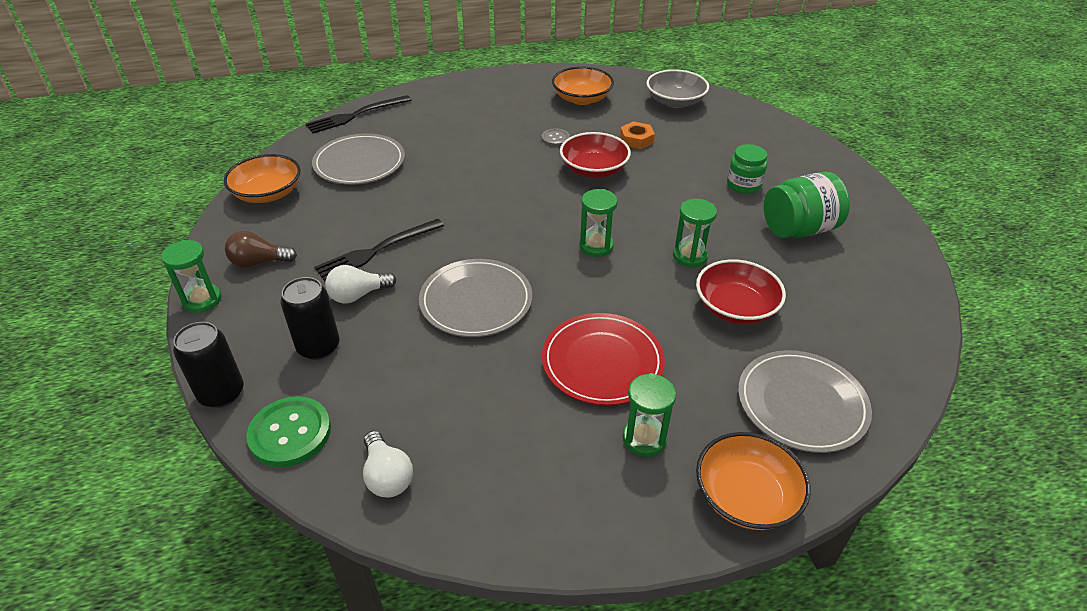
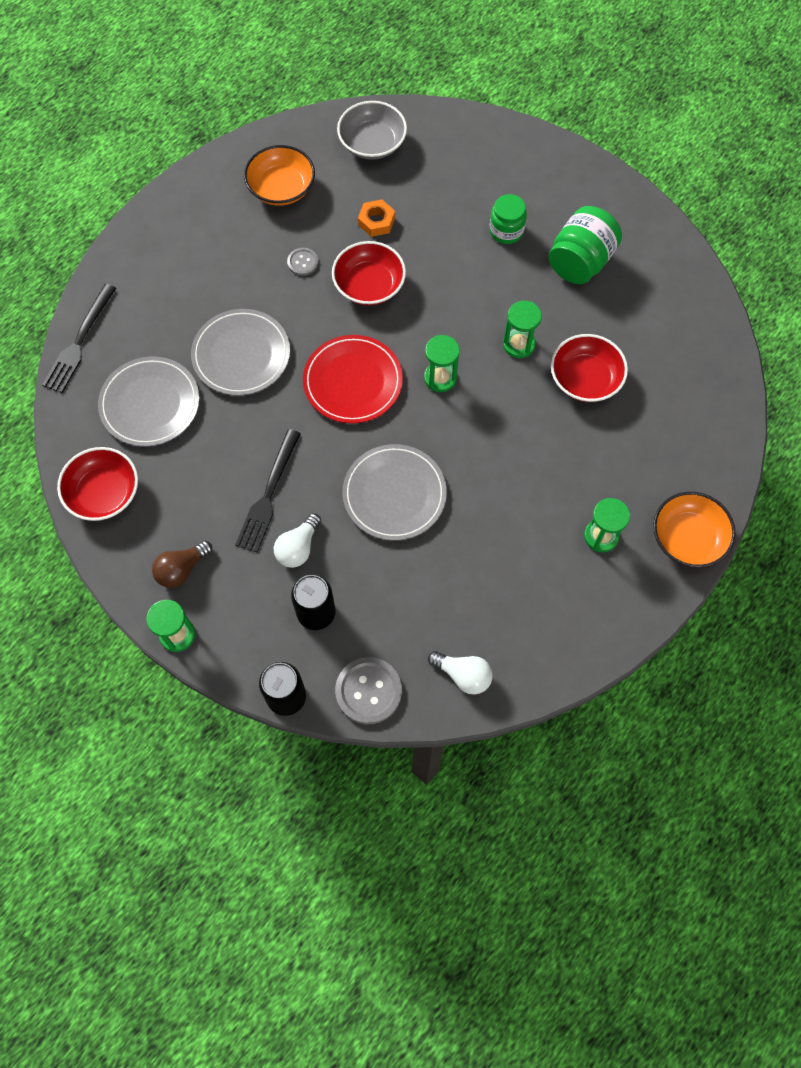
camera: 35 degrees left, 25 degrees up
orange bowl [224,154,300,203] -> red bowl [57,447,138,521]
green button [246,396,331,467] -> grey button [335,657,402,724]
red plate [542,313,665,406] -> red plate moved to [303,335,403,423]
grey plate [738,350,872,453] -> grey plate moved to [191,309,290,396]

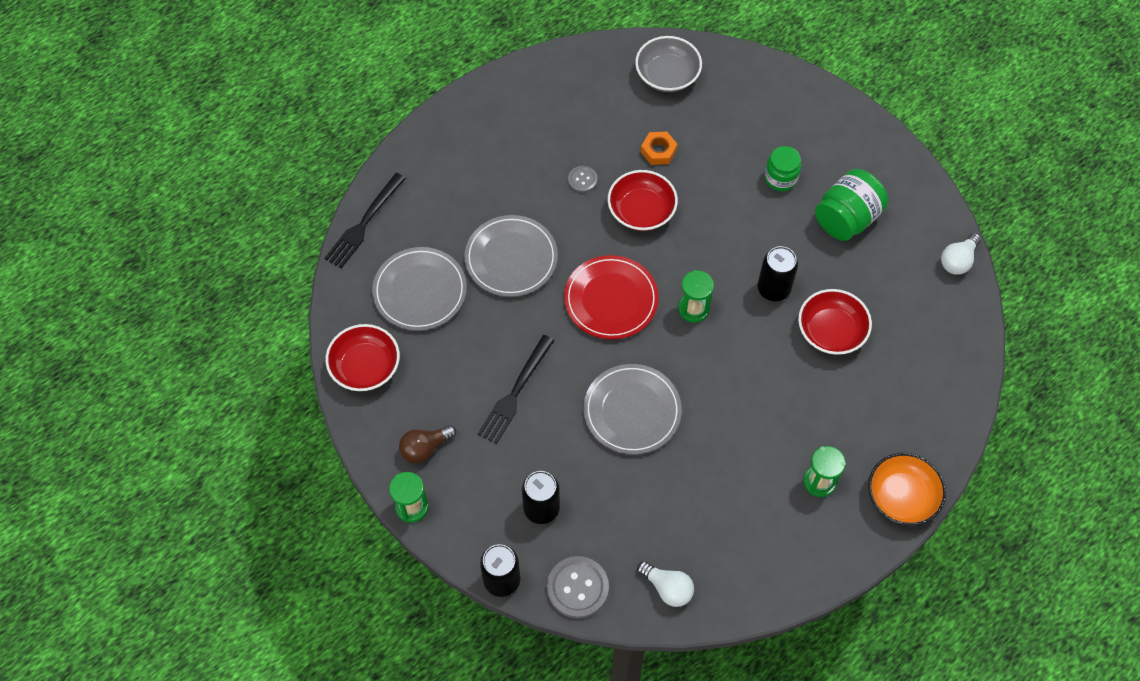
camera: 10 degrees right, 5 degrees down
orange bowl [244,145,315,205] -> none
white light bulb [274,513,321,568] -> white light bulb moved to [941,233,981,275]
green hourglass [503,301,542,358] -> black can [757,246,798,301]

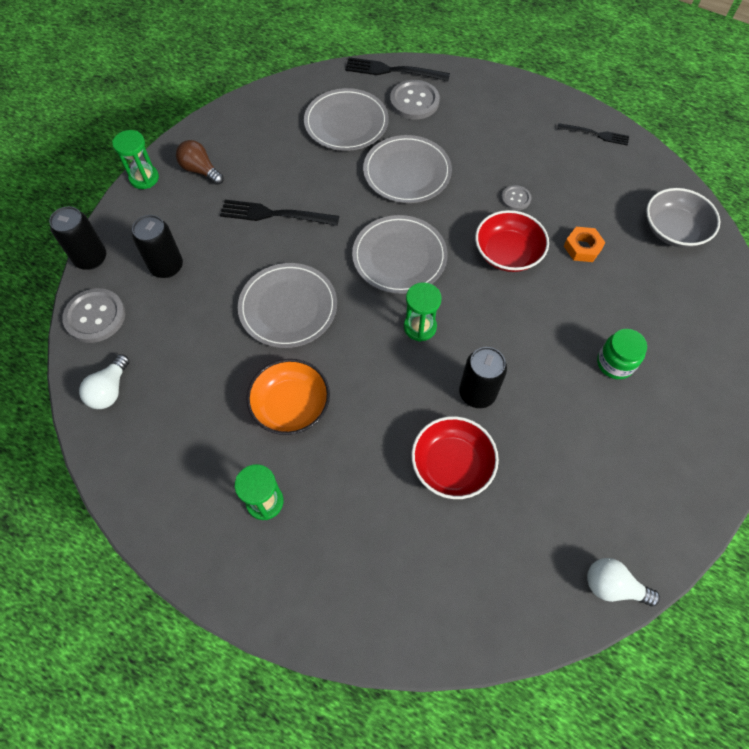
camera: 70 degrees right, 0 degrees up
red bowl [325,324,400,391] -> none
red plate [564,255,659,339] -> grey plate [352,215,448,294]
green jar [815,169,888,241] -> none
orange bowl [868,453,946,526] -> orange bowl moved to [246,359,330,435]
none -> grey button [390,80,440,120]
none -> black fork [557,123,629,146]

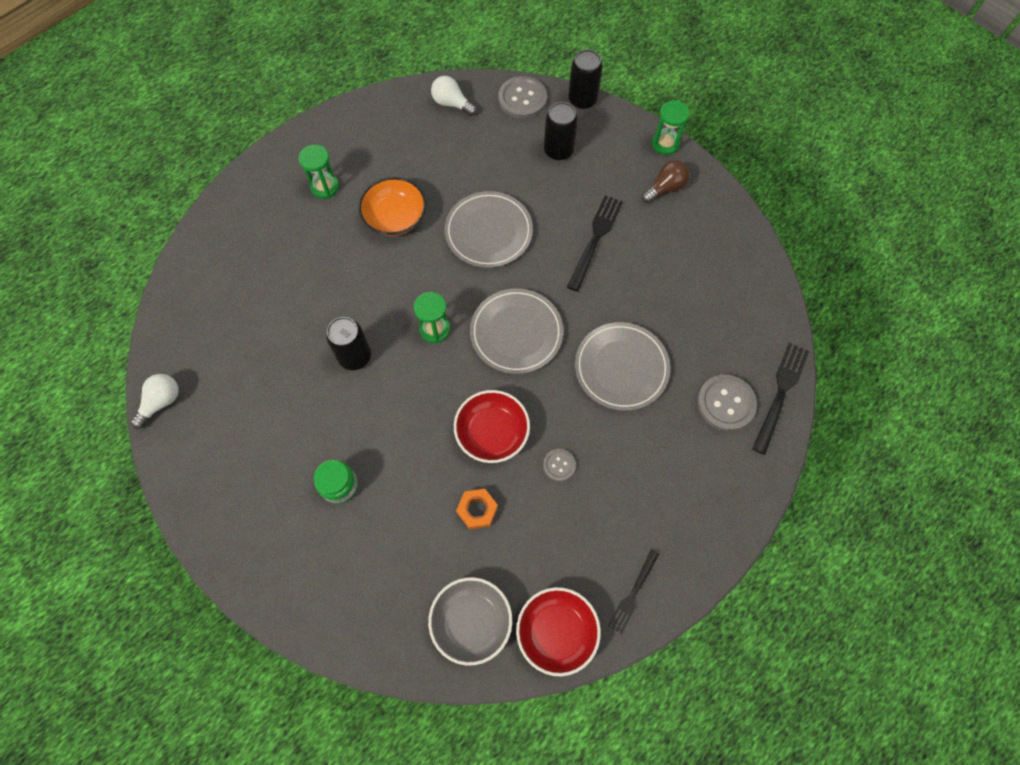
camera: 105 degrees right, 5 degrees up
grey plate [304,88,389,151] -> none
red bowl [411,416,499,499] -> red bowl moved to [516,587,601,676]

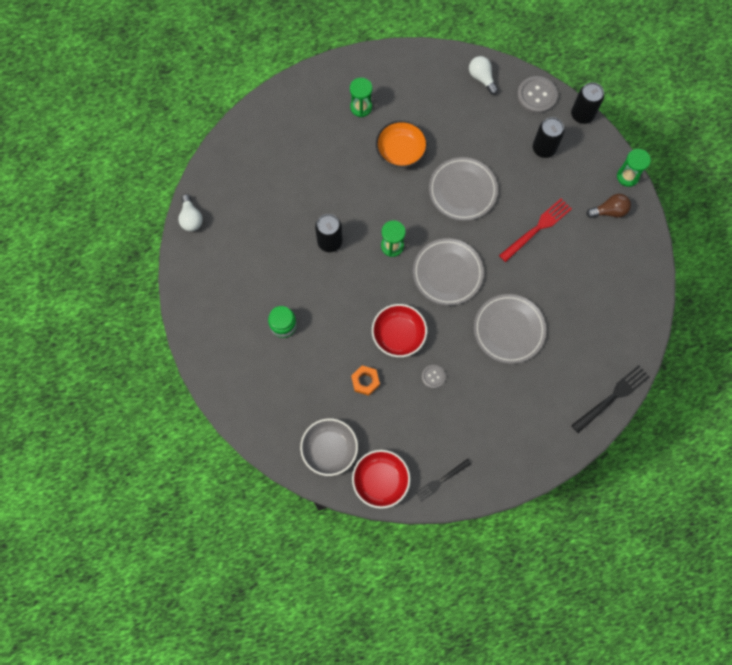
camera: 25 degrees right, 5 degrees up
white light bulb [131,374,179,429] -> white light bulb turned 105 degrees clockwise [178,194,203,231]
black fork [567,195,623,292] -> red fork [499,199,572,262]
grey button [697,375,757,431] -> none

